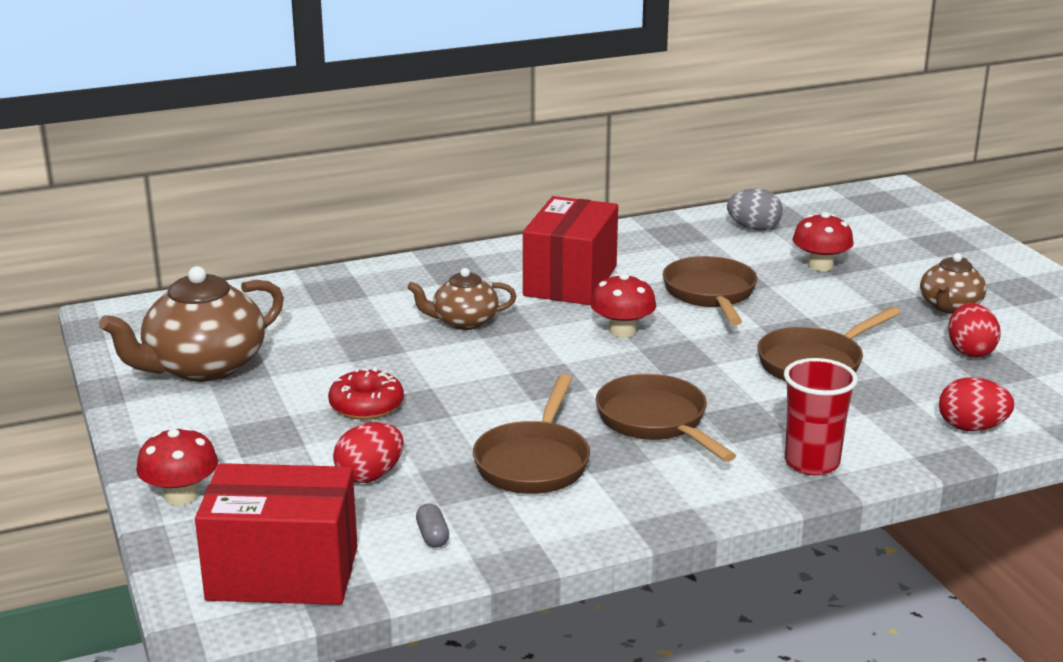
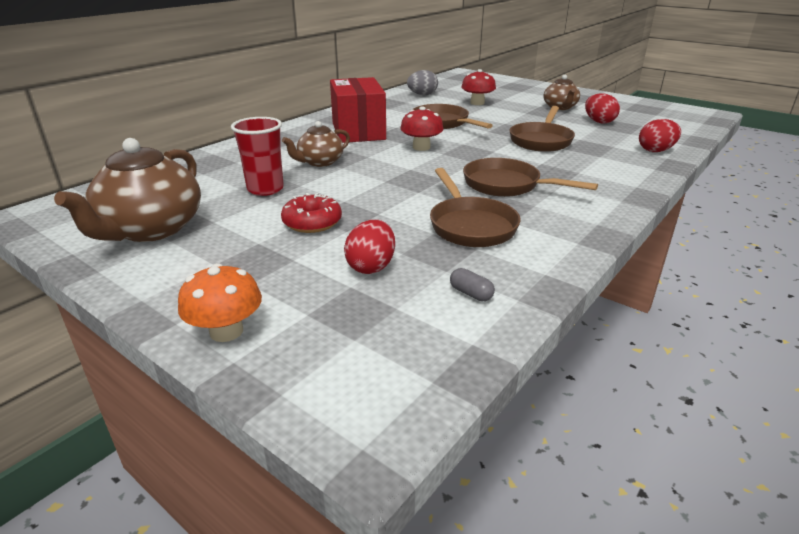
camera: 30 degrees left, 5 degrees up
red mushroom [136,427,218,505] -> orange mushroom [178,263,262,342]
red box [195,463,358,605] -> none
red cup [784,358,858,475] -> red cup moved to [231,117,284,196]

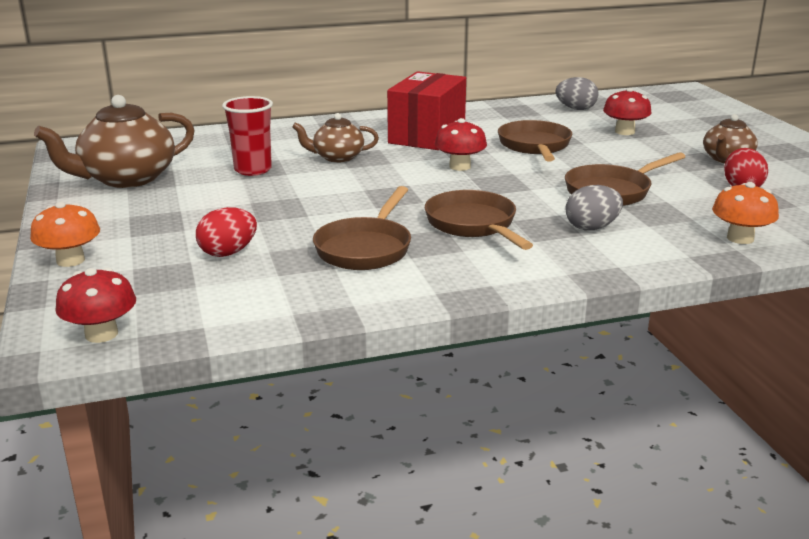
camera: 35 degrees right, 5 degrees down
red donut [281,193,342,233] -> none
grey capsule [450,268,495,301] -> none
red egg [639,119,681,152] -> orange mushroom [712,182,779,244]
none -> red mushroom [56,268,136,343]
none -> grey egg [566,185,623,230]

